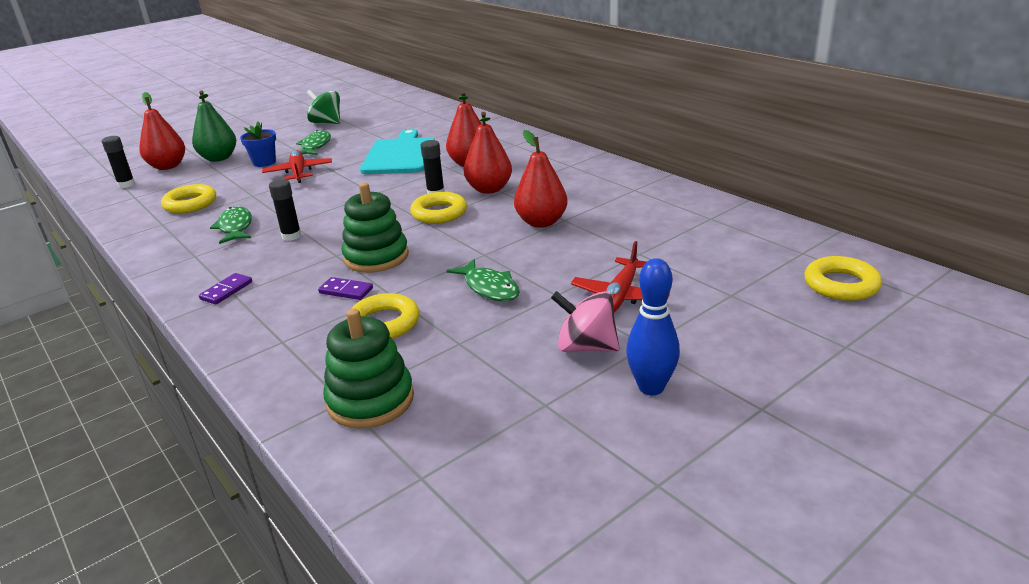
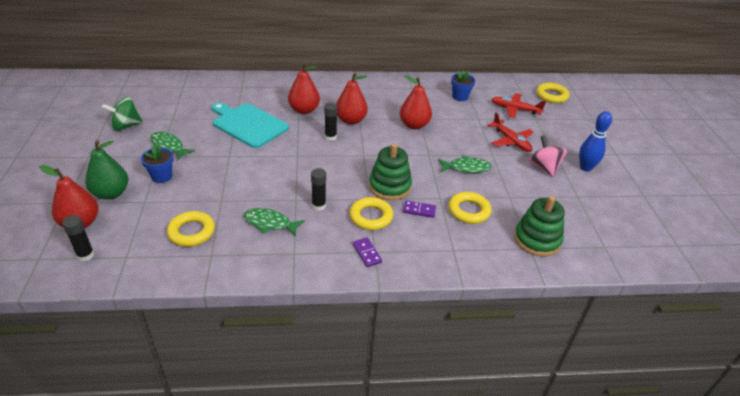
camera: 60 degrees left, 10 degrees up
red plane [262,150,332,183] -> red plane moved to [491,93,546,118]
purple domino [318,277,373,300] -> purple domino turned 45 degrees clockwise [403,201,436,218]
yellow ring [410,192,467,224] -> yellow ring moved to [350,197,393,230]
pink spinning top [551,291,620,352] -> pink spinning top turned 105 degrees clockwise [529,136,567,177]
none -> blue flower pot [451,70,475,101]

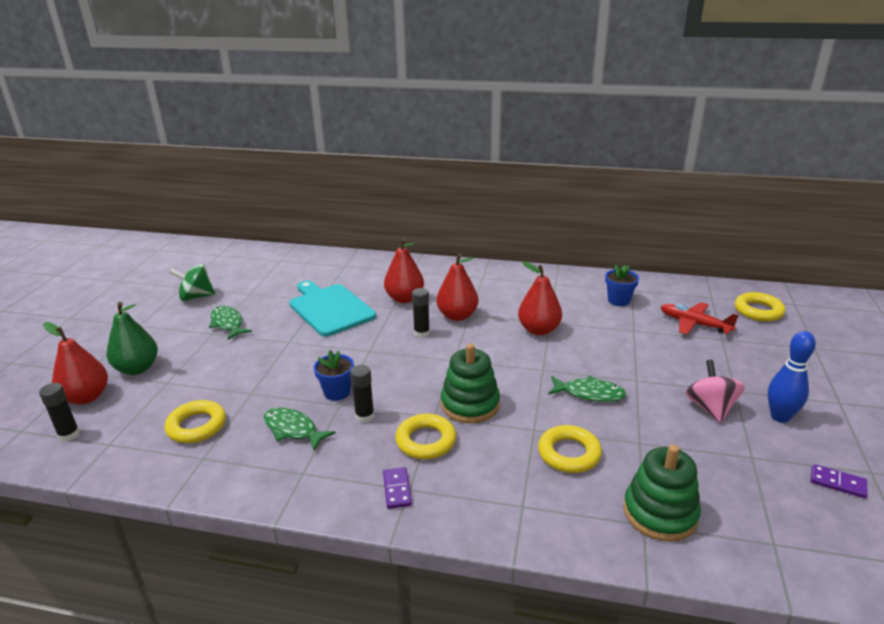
camera: 20 degrees right, 10 degrees down
blue flower pot [141,145,174,183] -> blue flower pot moved to [313,350,354,401]
purple domino [403,201,436,218] -> purple domino moved to [811,464,868,498]
red plane [487,112,534,152] -> none

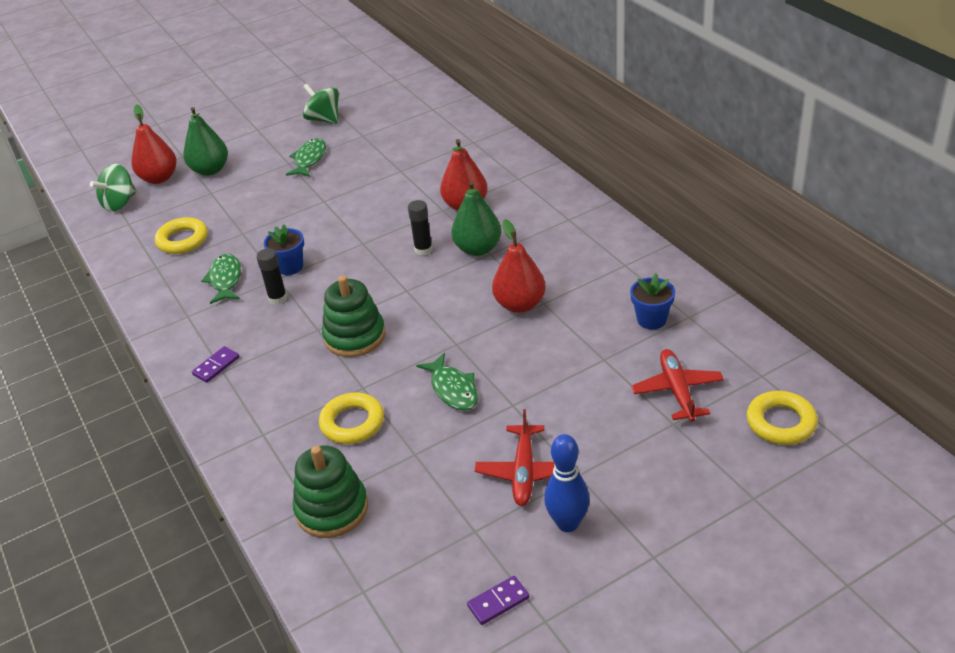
camera: 50 degrees right, 10 degrees up
black glue stick [39,383,80,442] -> green spinning top [90,164,136,212]
turquoise cutting board [289,281,376,337] -> none
yellow ring [395,413,456,459] -> none
red pear [437,254,479,321] -> green pear [451,181,501,256]
pink spinning top [685,360,745,423] -> red plane [475,409,555,506]
purple domino [811,464,868,498] -> purple domino turned 75 degrees clockwise [467,576,529,625]

